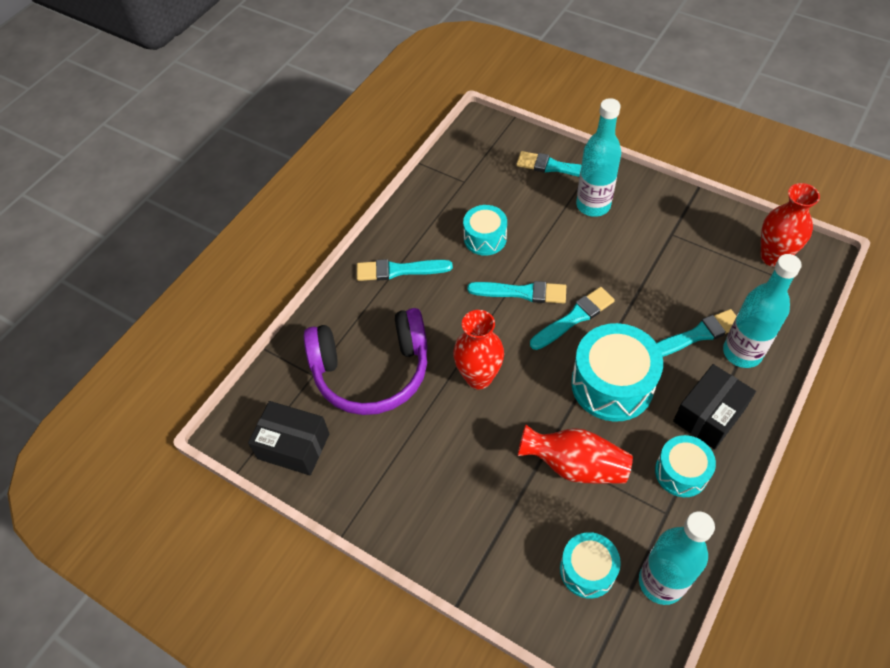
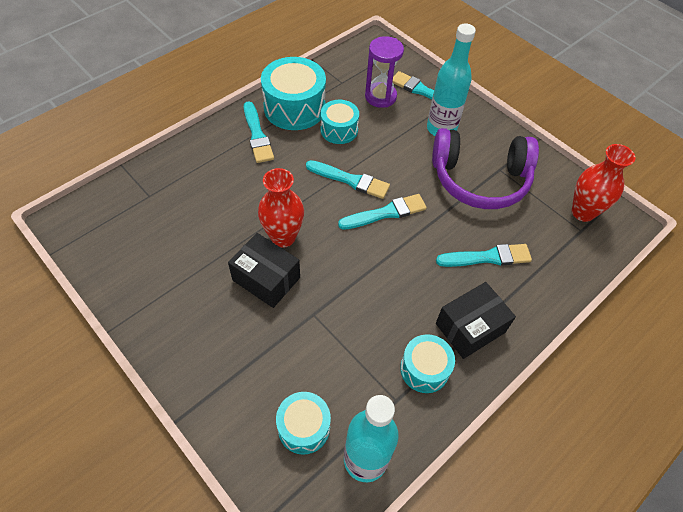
camera: 10 degrees right, 0 degrees up
black box [248,401,330,476] -> black box moved to [228,233,300,308]
purple headphones [304,308,428,415] -> purple headphones moved to [432,128,539,209]
turquoise brush [357,259,453,281] -> turquoise brush turned 120 degrees counterclockwise [244,101,274,163]
red vase [517,424,633,483] -> none
turquoise drum [571,323,663,422] -> turquoise drum moved to [261,57,326,130]
turquoise bottle [723,254,802,368] -> none
none -> purple hourglass [365,36,404,108]

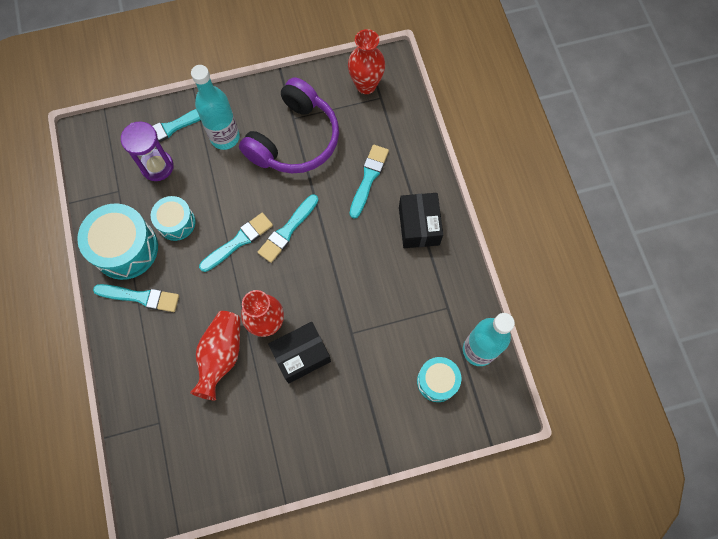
camera: 60 degrees left, 15 degrees up
turquoise brush [338,194,427,230] -> turquoise brush turned 150 degrees counterclockwise [258,194,318,263]
turquoise drum [400,334,455,393] -> none
none -> red vase [190,311,241,400]

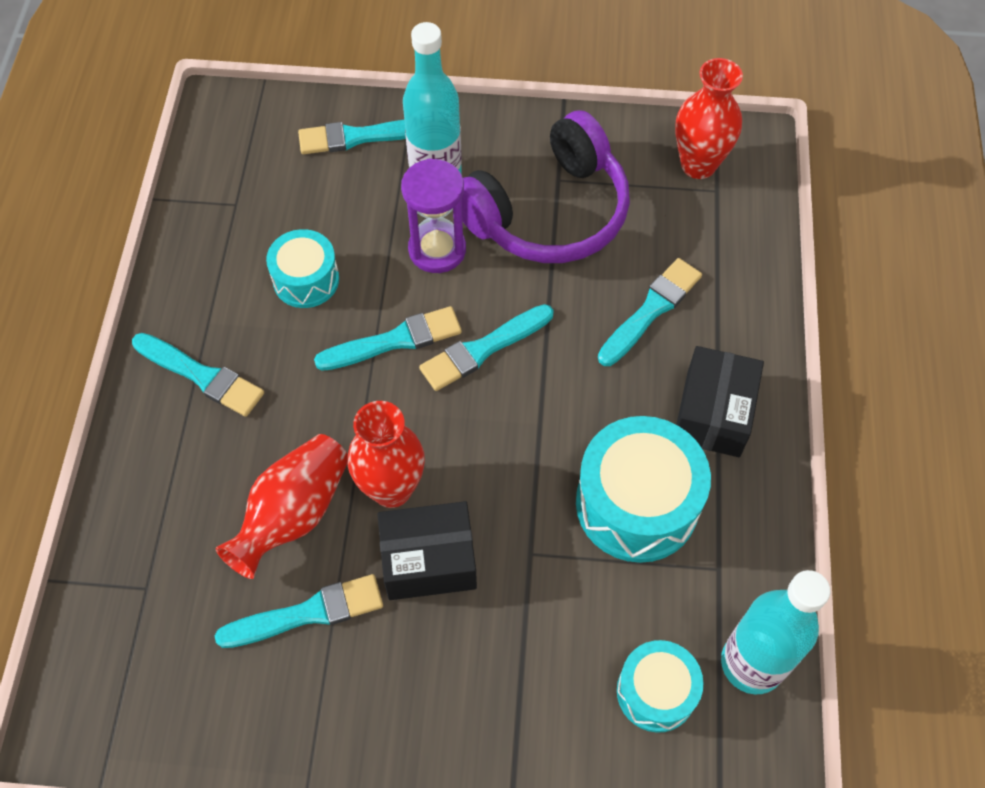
camera: 20 degrees right, 10 degrees down
turquoise drum [77,203,158,280] -> turquoise drum moved to [576,416,711,563]
purple hourglass [121,122,174,181] -> purple hourglass moved to [401,158,466,273]
none -> turquoise brush [215,574,383,648]

